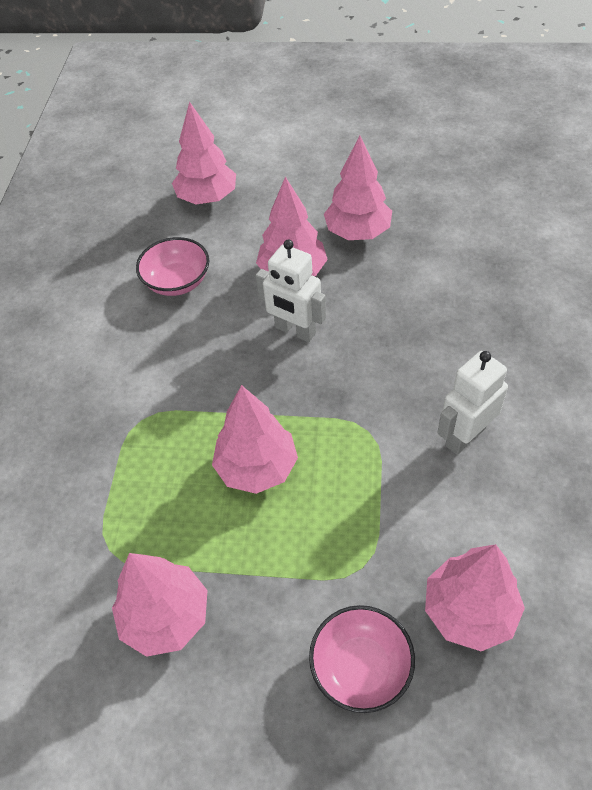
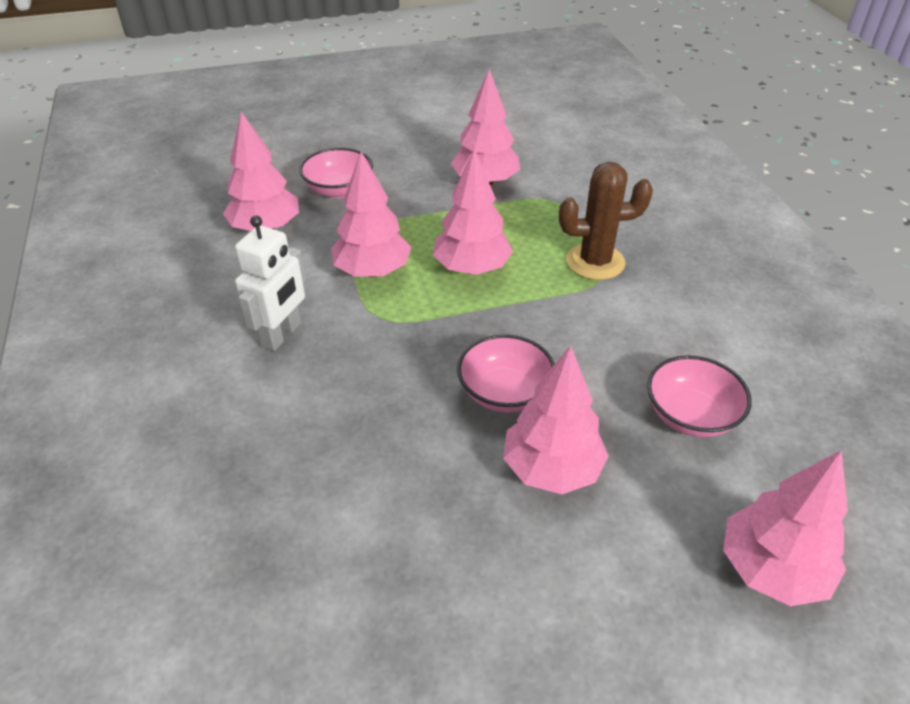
camera: 155 degrees right, 10 degrees down
white robot [256,239,326,342] -> pink bowl [457,334,555,413]
pink tree [324,135,392,240] -> pink tree moved to [331,152,411,277]
none -> brown cactus [559,162,653,280]

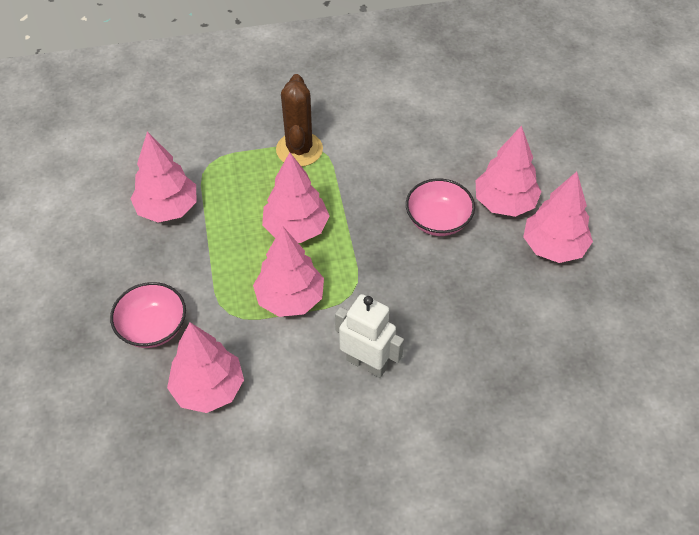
camera: 85 degrees left, 10 degrees up
pink bowl [647,355,752,438] -> none
pink tree [723,450,848,606] -> pink tree moved to [523,172,593,263]

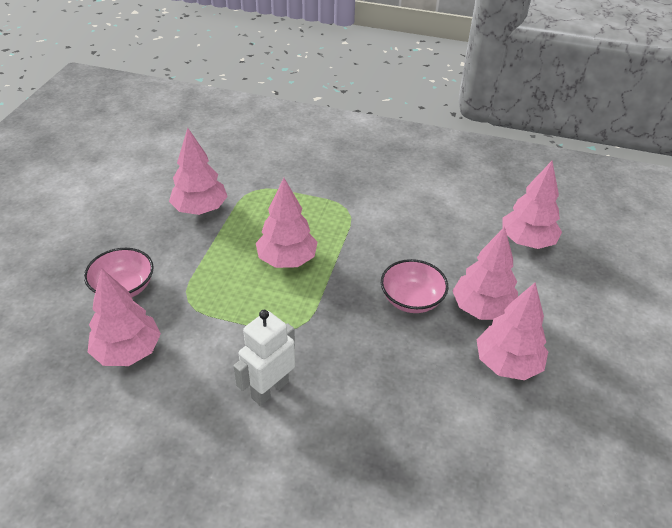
camera: 25 degrees right, 10 degrees down
pink tree [253,226,324,317] -> pink tree moved to [502,161,562,249]
brown cactus [276,74,323,167] -> none
white robot [335,294,404,378] -> white robot turned 105 degrees counterclockwise [233,310,295,406]

